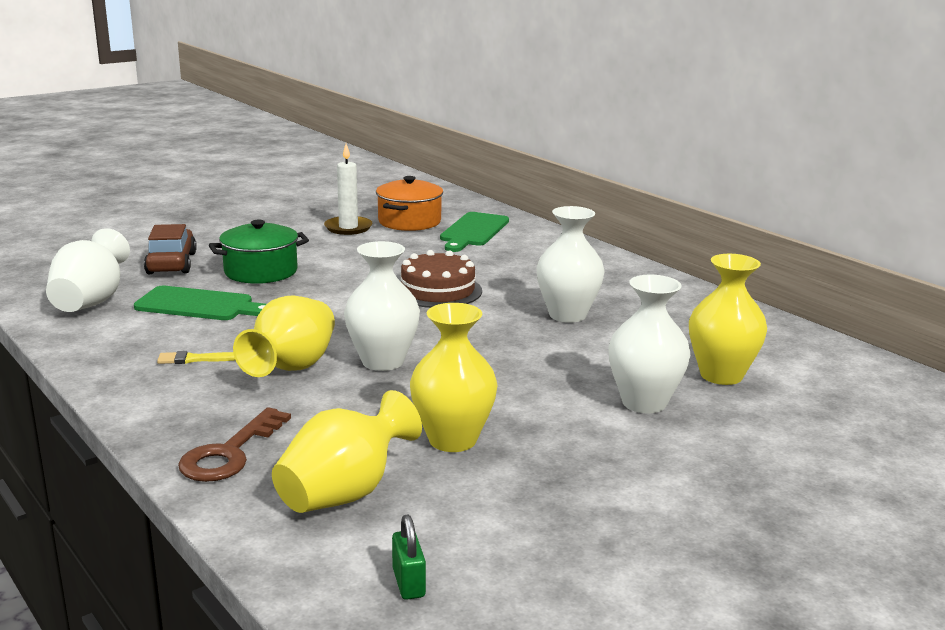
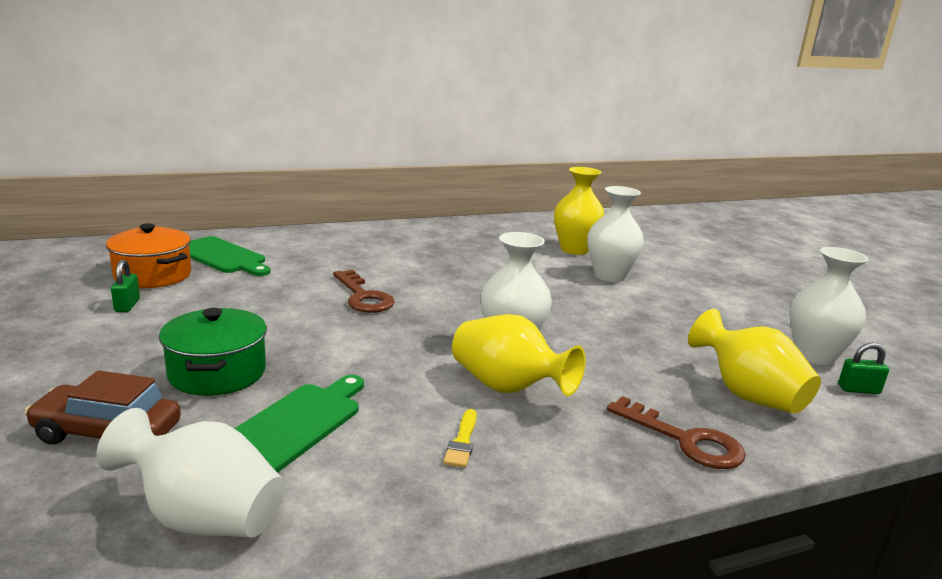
camera: 75 degrees left, 0 degrees up
white candle [324,144,373,235] -> green padlock [111,260,140,312]
brown cake [401,250,482,308] -> brown key [333,270,395,313]
yellow vase [410,303,498,452] -> none
white vase [536,206,604,323] -> white vase moved to [790,247,869,365]

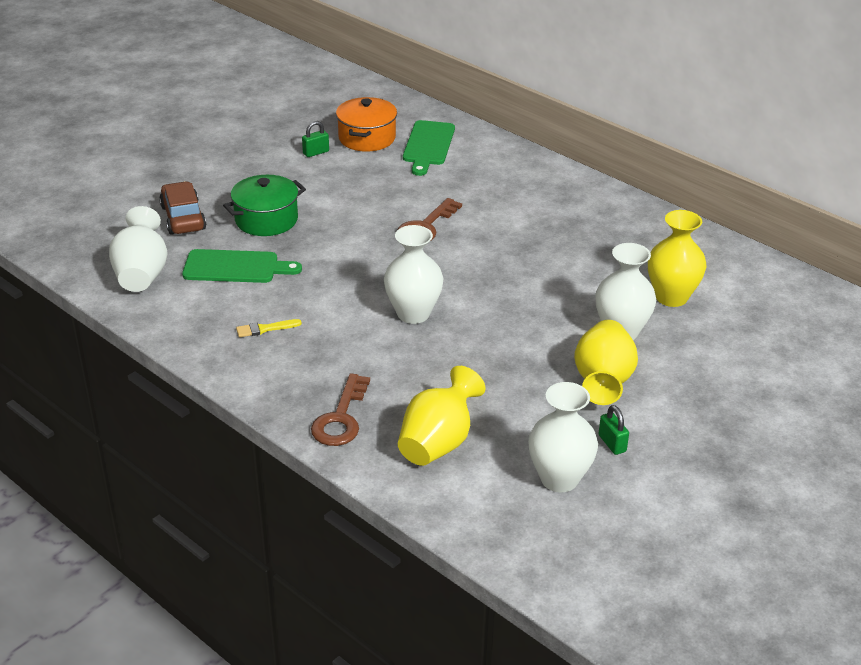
camera: 65 degrees right, 15 degrees up
yellow vase [452,314,586,396] -> yellow vase moved to [574,320,638,405]
green padlock [838,342,889,394] -> green padlock moved to [598,405,629,455]

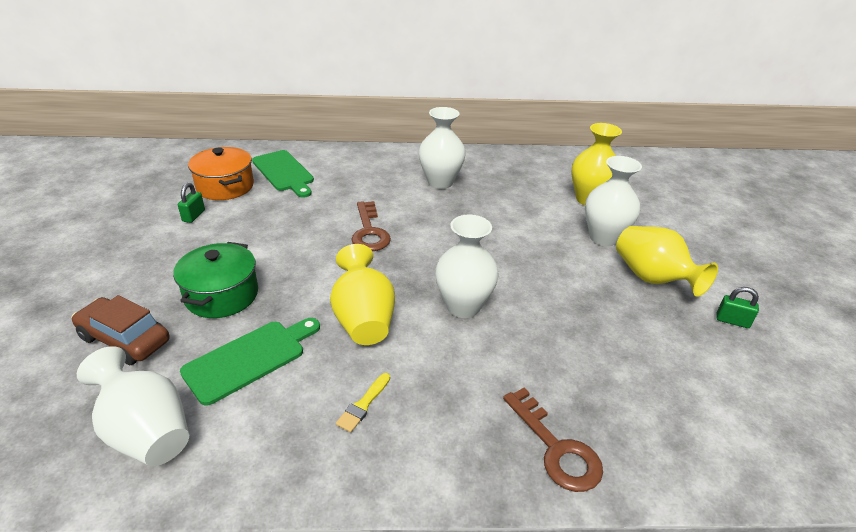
camera: 45 degrees left, 0 degrees up
yellow vase [398,366,485,466] -> yellow vase moved to [330,244,395,345]
white vase [528,382,598,492] -> white vase moved to [419,107,466,189]

